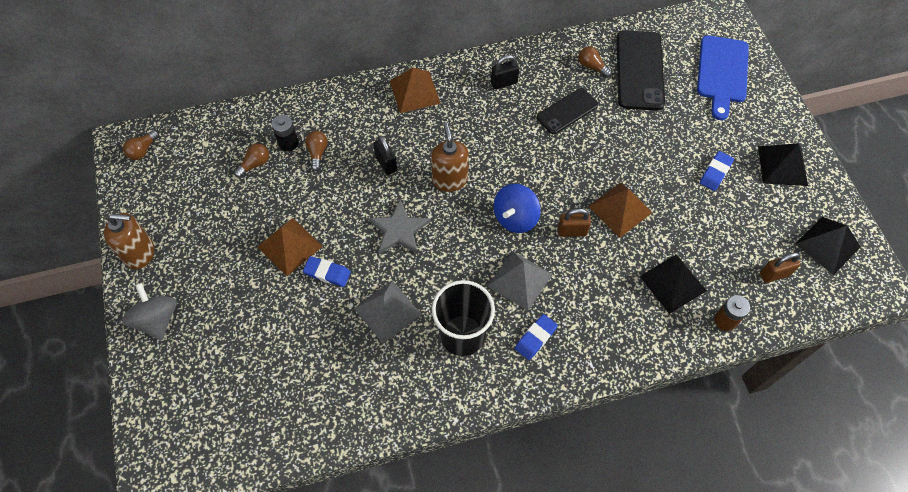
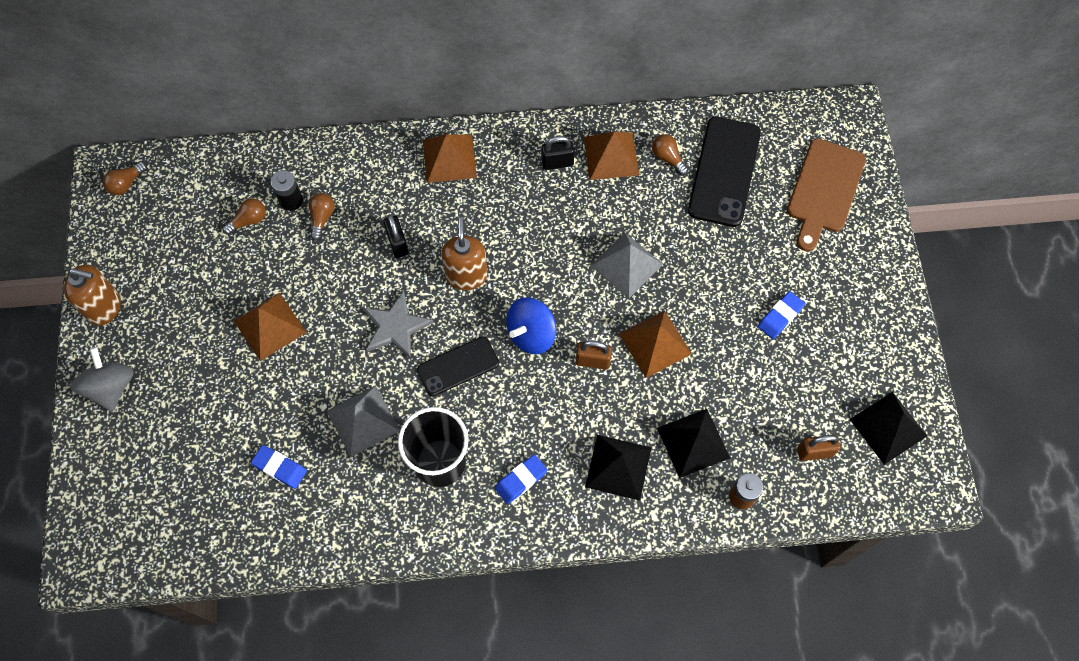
camera: 10 degrees right, 5 degrees up
blue eraser [303,256,351,287] -> blue eraser moved to [251,445,307,489]
grey pyramid [487,251,552,311] -> grey pyramid moved to [591,233,663,299]
black phone [537,88,598,134] -> black phone moved to [417,336,499,396]
blue cutting board [697,35,749,120] -> brown cutting board [787,138,866,251]
black pyramid [758,143,808,186] -> black pyramid moved to [585,435,652,501]
none -> brown pyramid [584,132,639,180]

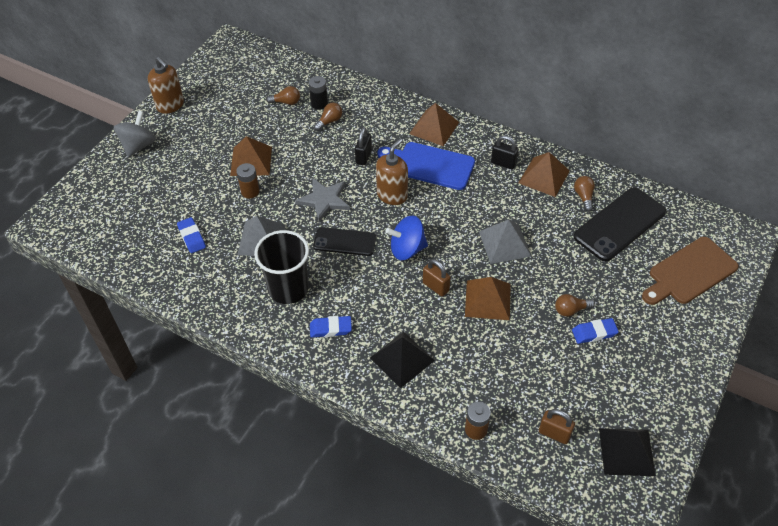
camera: 35 degrees right, 15 degrees down
brown light bulb [103,162,147,195] -> brown light bulb moved to [555,294,595,317]
black pyramid [657,409,730,478] -> none
none -> brown battery [236,163,260,199]
none -> blue cutting board [377,142,475,190]

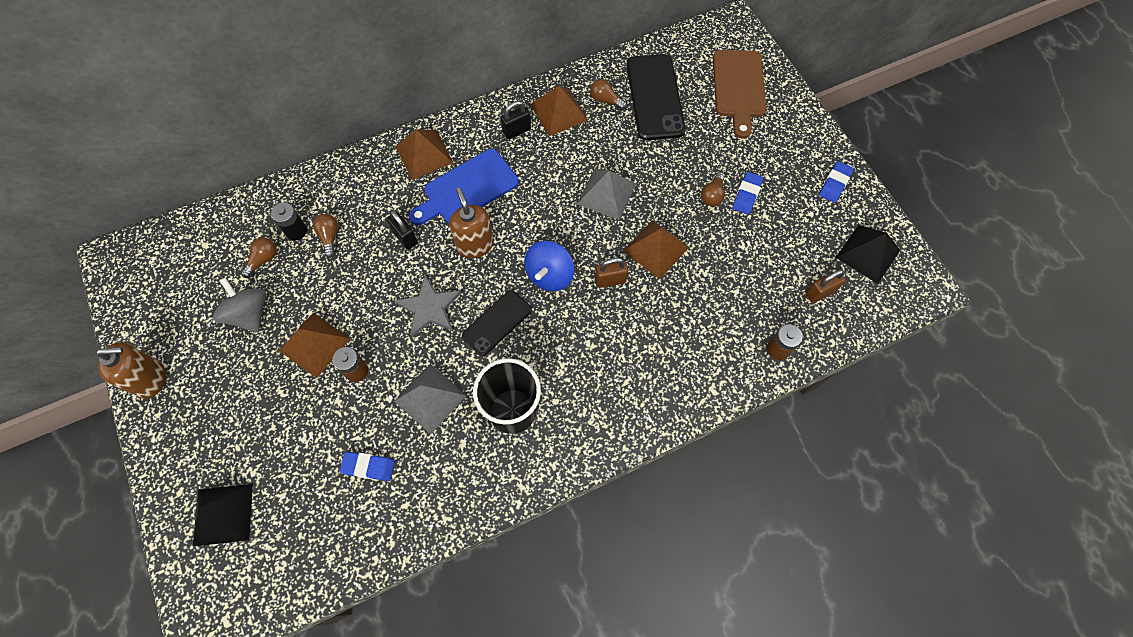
camera: 55 degrees left, 15 degrees up
grey spinning top [114,111,156,157] -> grey spinning top moved to [213,278,266,333]
blue eraser [310,316,352,338] -> blue eraser moved to [819,161,854,203]
black pyramid [370,332,435,388] -> black pyramid moved to [193,484,253,546]

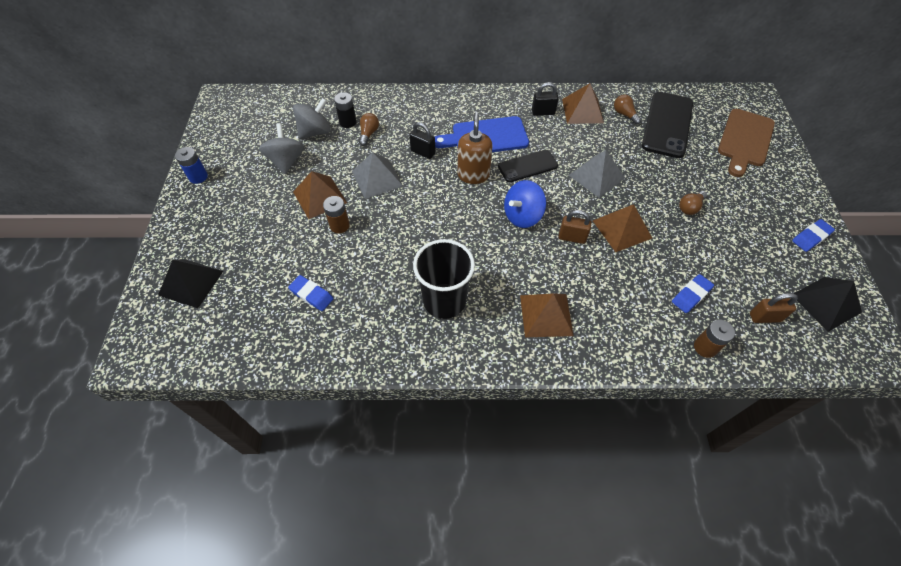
camera: 25 degrees right, 10 degrees down
brown soap dispenser [96,342,166,398] -> blue battery [175,147,208,184]
brown light bulb [241,238,277,278] -> grey spinning top [293,98,331,139]
black padlock [386,210,418,250] -> black padlock turned 45 degrees counterclockwise [409,122,435,159]
grey pyramid [394,364,467,434] -> grey pyramid moved to [352,152,403,199]
brown pyramid [395,129,453,180] -> brown pyramid moved to [520,293,574,337]
grey star [395,275,461,337] -> none
black phone [462,290,532,356] -> black phone moved to [498,150,558,182]
blue eraser [732,172,763,214] -> blue eraser moved to [672,274,714,313]

